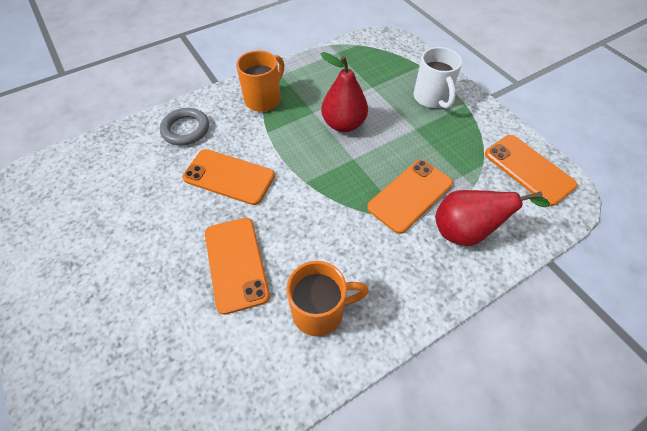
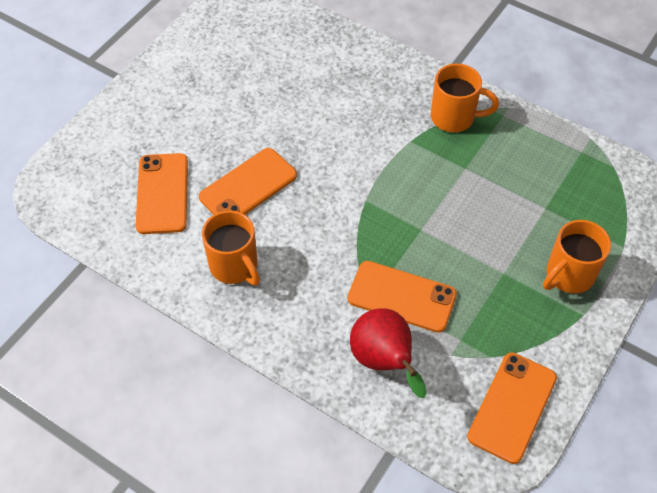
camera: 65 degrees right, 0 degrees up
grey ring [160,108,209,145] -> none
orange phone [182,149,275,205] -> orange phone moved to [136,153,188,234]
red pear [320,52,368,132] -> none
white mug [414,47,463,109] -> orange mug [543,220,611,294]

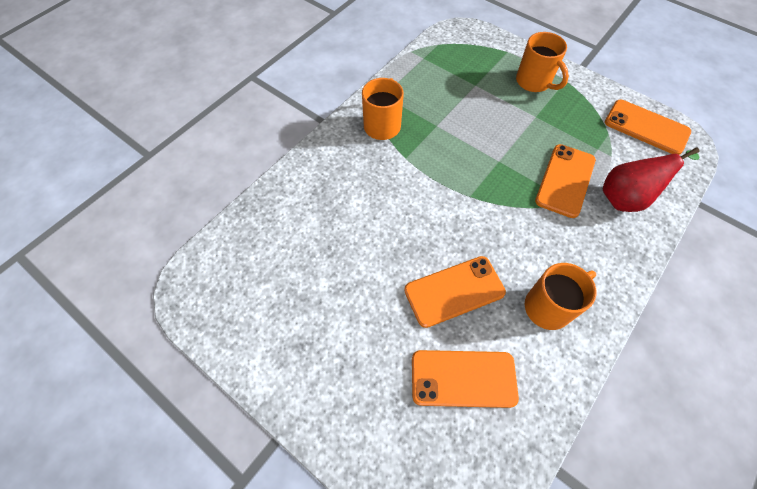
camera: 85 degrees left, 5 degrees up
orange phone [199,148,297,215] -> orange phone turned 75 degrees counterclockwise [404,256,506,328]

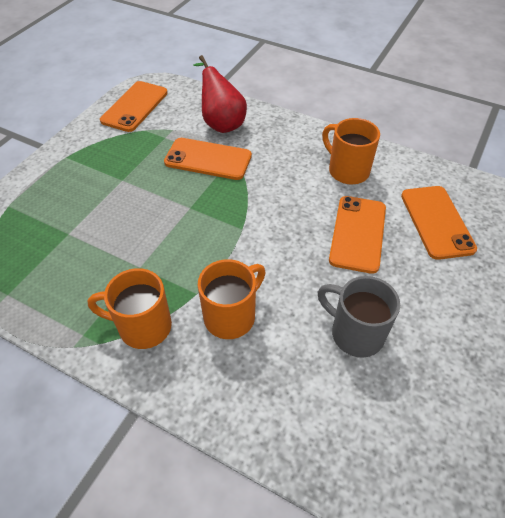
camera: 100 degrees left, 10 degrees down
orange phone [404,256,506,328] -> orange phone turned 45 degrees clockwise [329,196,386,274]
orange mug [516,32,569,92] -> orange mug moved to [198,259,266,339]
none -> grey mug [318,276,400,358]

